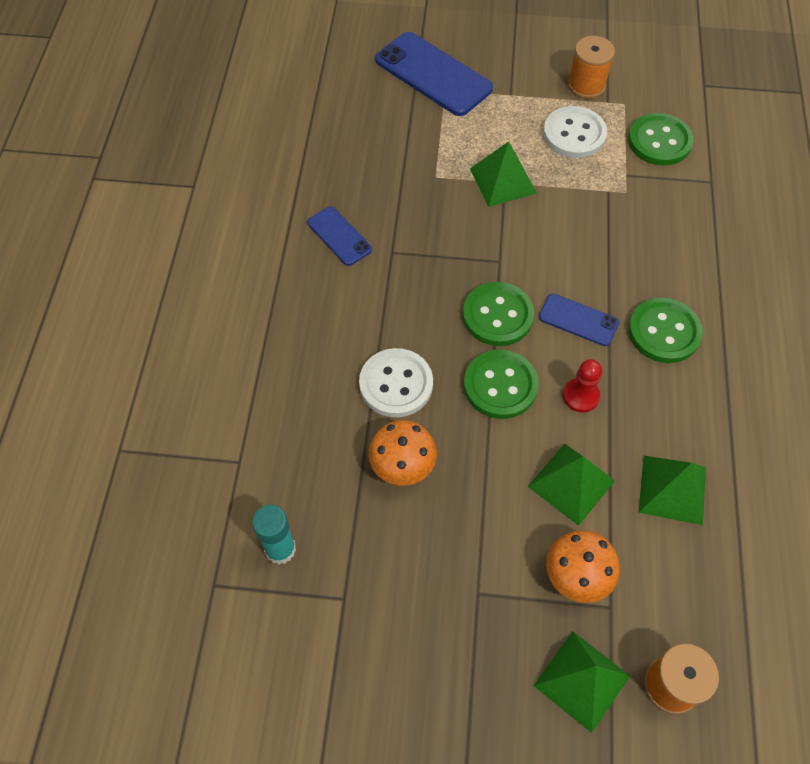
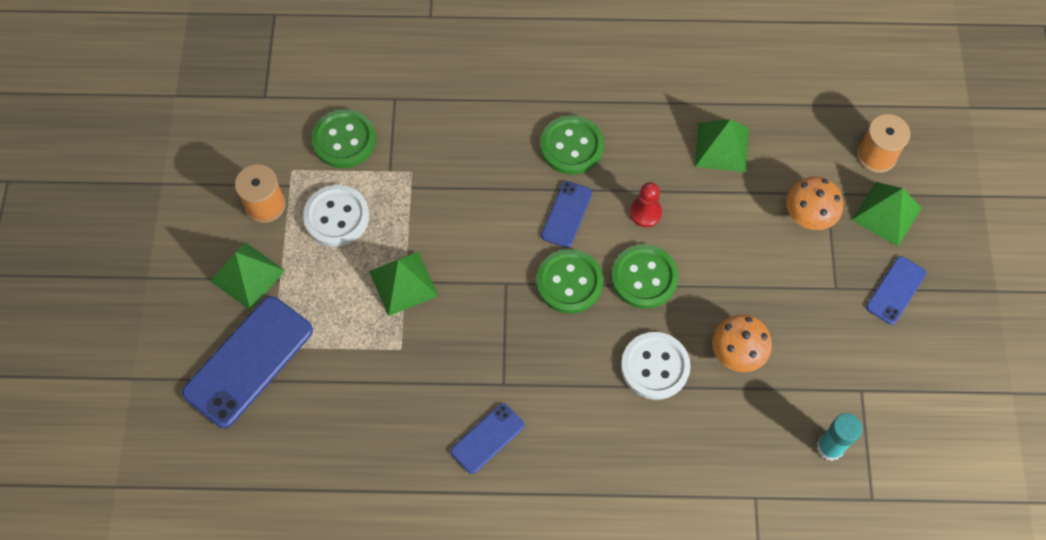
camera: 95 degrees left, 5 degrees up
green pyramid [527,444,615,526] -> green pyramid moved to [210,242,285,310]
none -> blue phone [866,256,926,325]

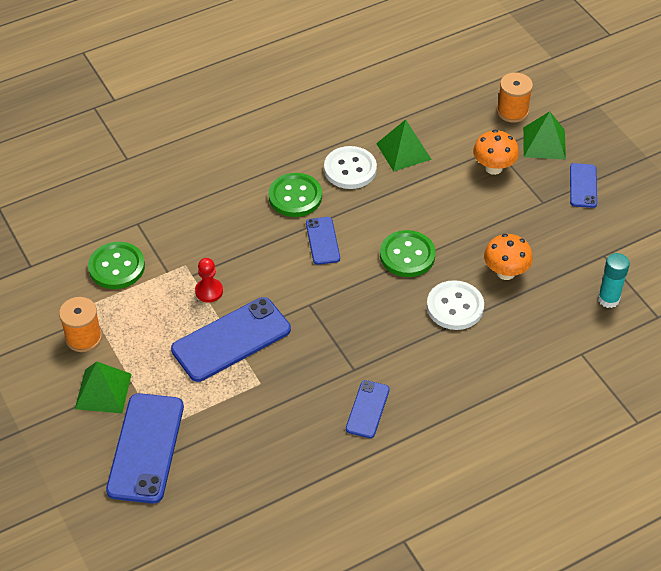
camera: 30 degrees left, 15 degrees down
white button [303,185,369,247] -> white button moved to [324,146,377,189]
green pyramid [369,252,438,316] -> blue phone [171,297,291,382]
green button [536,249,603,314] -> none
red pawn [630,182,662,227] -> red pawn moved to [195,258,223,303]

